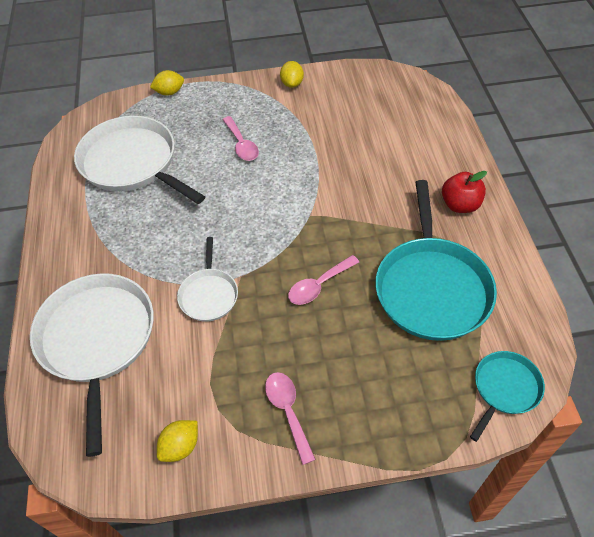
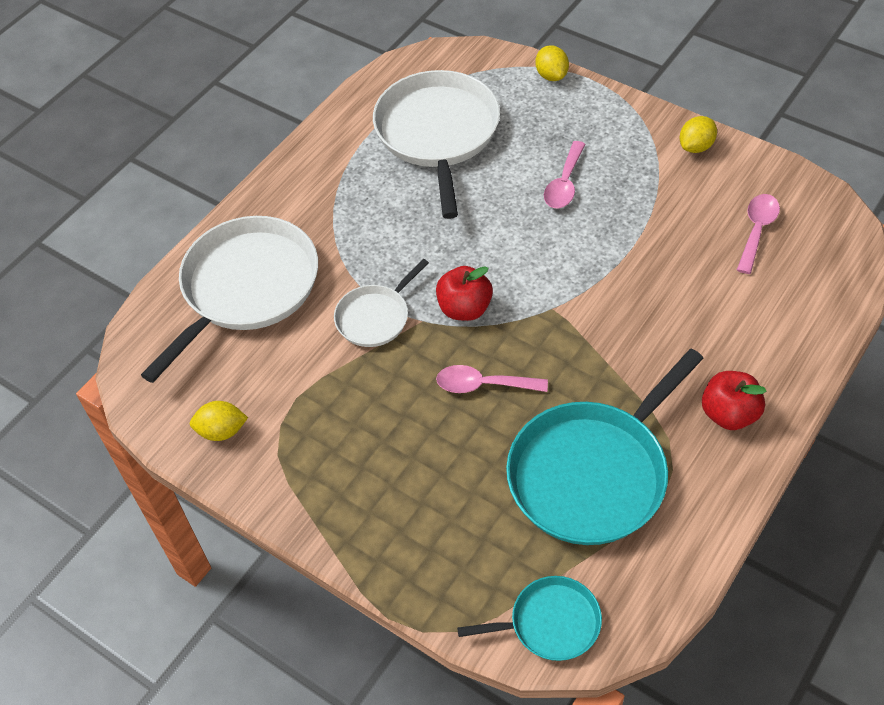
camera: 45 degrees right, 0 degrees up
yellow lemon [150,70,184,95] -> yellow lemon turned 45 degrees clockwise [535,45,569,81]
pink spoon [265,372,316,465] -> pink spoon moved to [737,194,780,274]
none -> red apple [436,266,493,321]

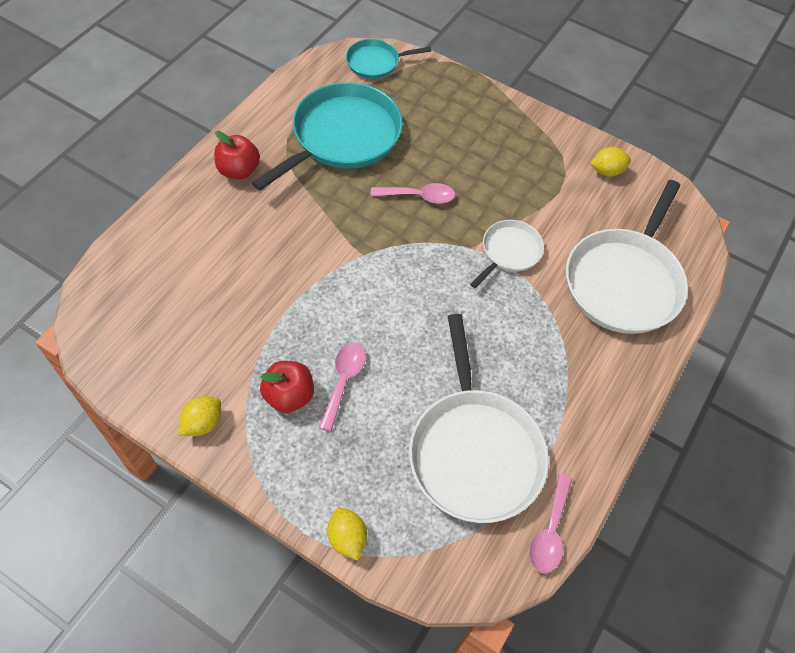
camera: 170 degrees right, 5 degrees up
red apple [436,266,493,321] -> red apple moved to [260,361,314,413]
pink spoon [737,194,780,274] -> pink spoon moved to [529,474,572,574]

